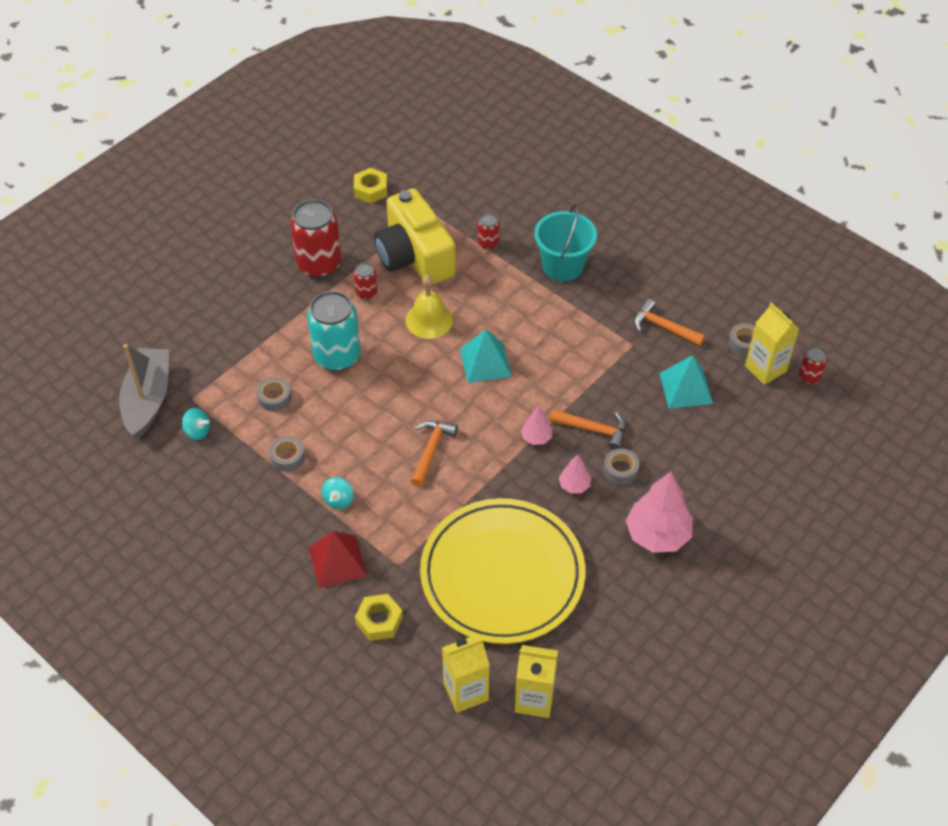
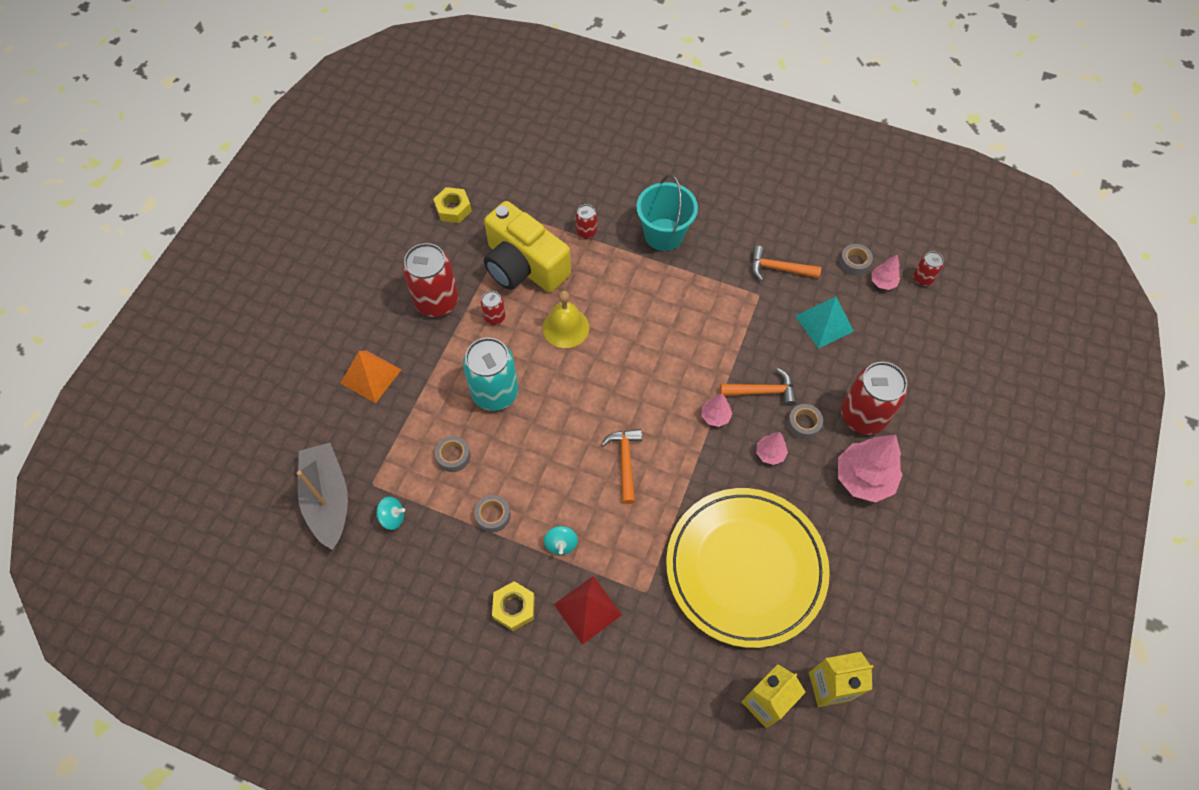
camera: 20 degrees left, 10 degrees up
yellow nut [355,594,403,641] -> yellow nut moved to [492,581,535,631]
turquoise pyramid [460,329,512,383] -> none
yellow carton [745,302,799,385] -> pink tree [871,255,900,290]
none -> orange pyramid [340,350,402,403]
none -> red can [841,362,907,435]

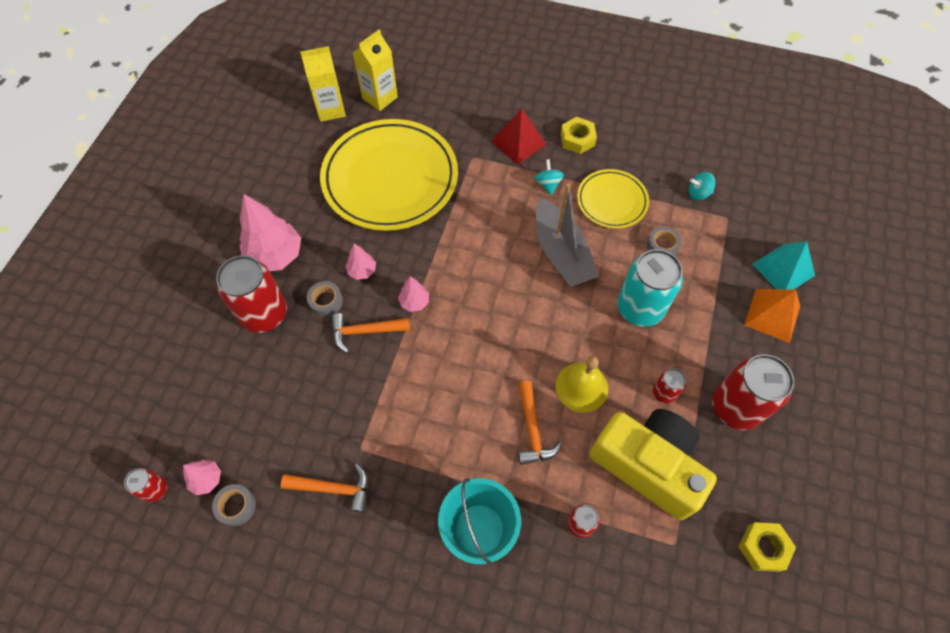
camera: 175 degrees right, 0 degrees up
grey boat [297,443,348,550] -> grey boat moved to [535,183,599,287]
grey tape [474,495,511,532] -> yellow plate [577,169,649,229]
orange hammer [601,429,642,504] -> orange hammer moved to [518,381,562,465]
turquoise pyramid [795,297,854,348] -> turquoise pyramid moved to [752,241,815,290]

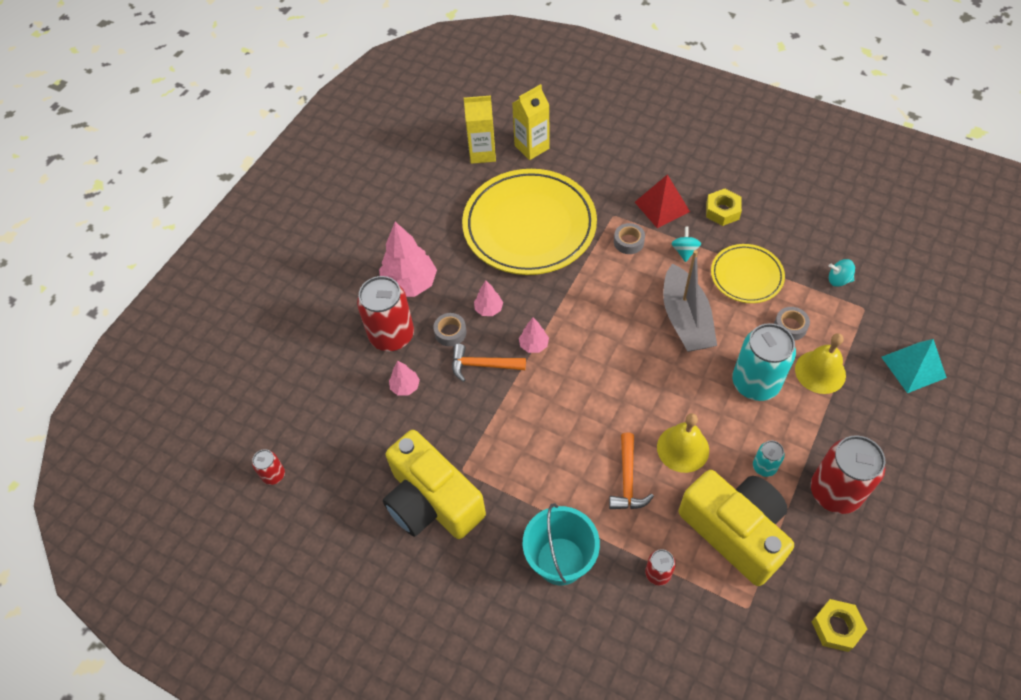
camera: 15 degrees right, 5 degrees down
pink tree [183,460,221,495] -> pink tree moved to [389,361,420,396]
grey tape [212,484,256,526] -> grey tape moved to [614,223,645,254]
orange hammer [281,463,368,513] -> yellow camera [383,430,486,539]
red can [653,369,686,403] -> turquoise can [753,441,785,477]
orange pyramid [744,289,800,343] -> none
none -> yellow bell [795,333,846,394]

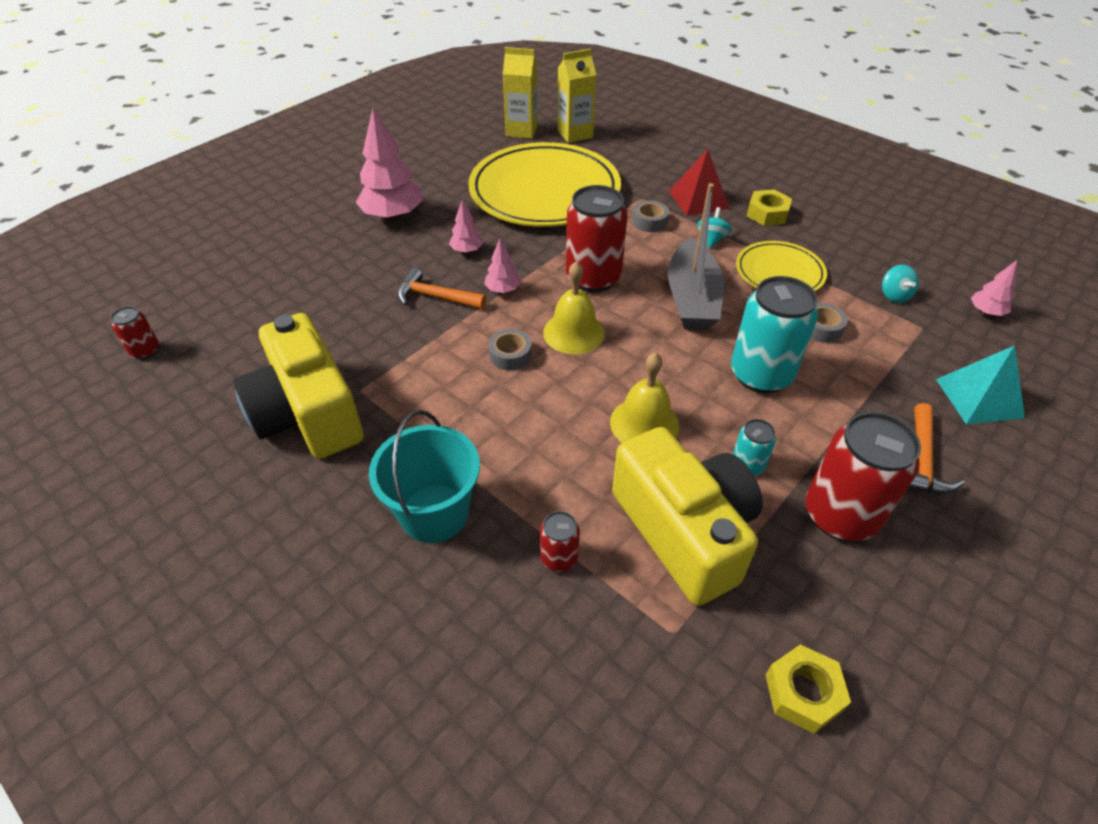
camera: 10 degrees right, 10 degrees down
red can [357,276,414,351] -> red can moved to [566,185,628,293]
pink tree [389,361,420,396] -> pink tree moved to [971,260,1017,316]
grey tape [433,313,467,346] -> grey tape moved to [488,329,532,371]
orange hammer [609,433,654,509] -> orange hammer moved to [908,403,964,494]
yellow bell [795,333,846,394] -> yellow bell moved to [543,261,605,354]
turquoise spinning top [829,259,855,287] -> turquoise spinning top turned 120 degrees counterclockwise [882,265,919,303]

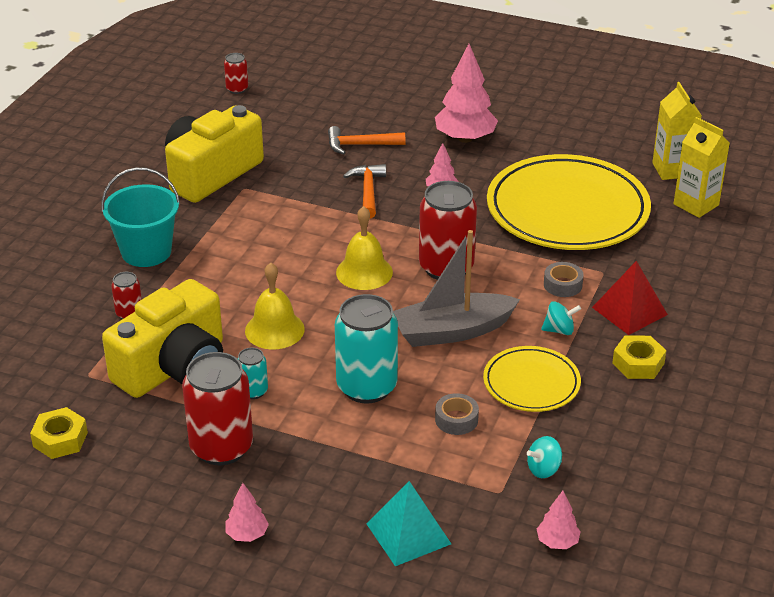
camera: 70 degrees right, 10 degrees down
pink tree [484,239,521,293] -> pink tree moved to [225,483,269,542]
grey tape [488,329,532,371] -> none
orange hammer [908,403,964,494] -> orange hammer moved to [328,126,405,154]

